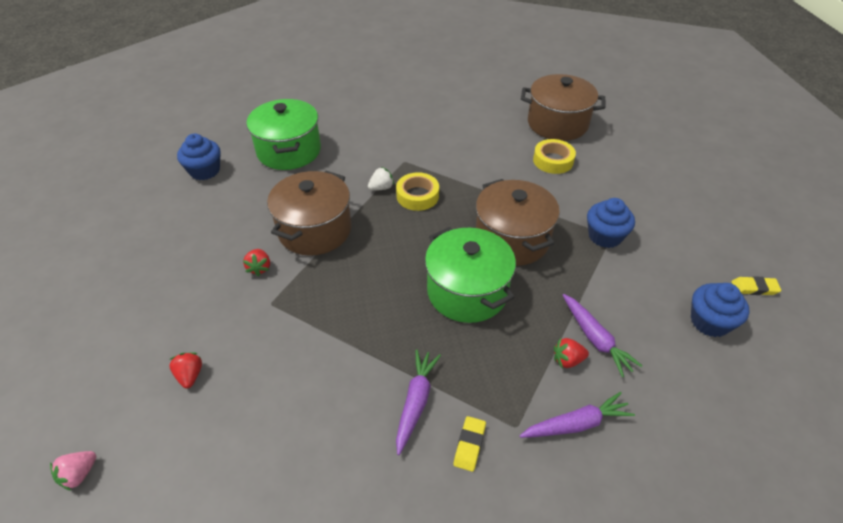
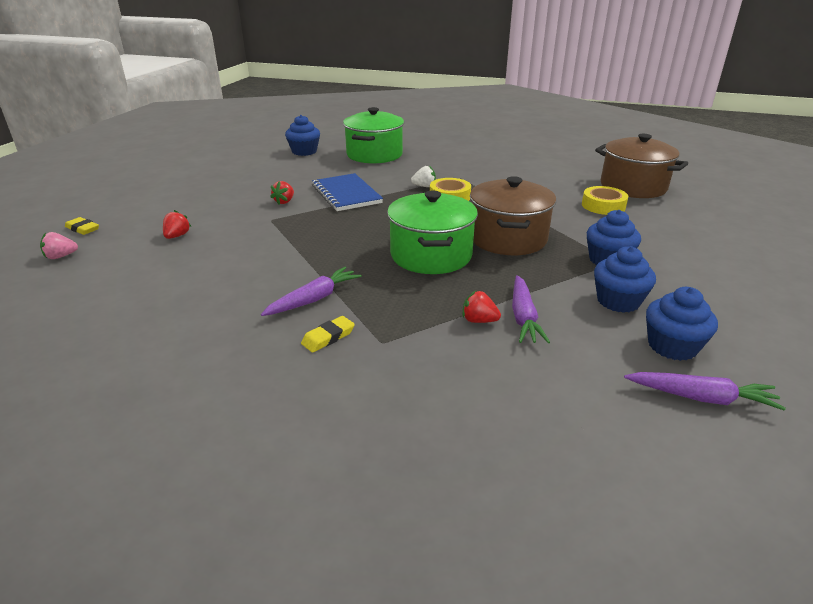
camera: 30 degrees right, 15 degrees down
brown pot [267,171,351,256] -> blue notebook [312,173,383,211]
purple carrot [520,392,635,438] -> purple carrot moved to [624,372,786,410]
yellow eraser [731,276,781,295] -> yellow eraser moved to [65,217,99,235]
none -> blue cupcake [594,246,656,313]

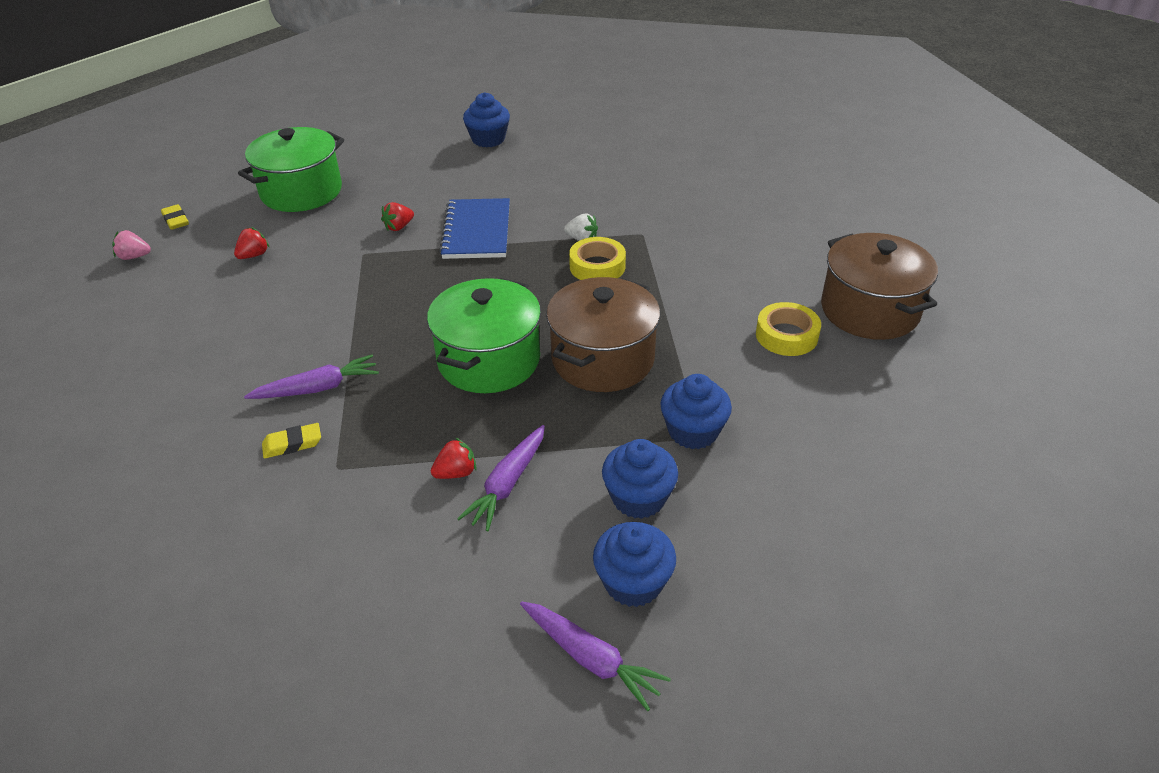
camera: 25 degrees right, 10 degrees up
green pot [343,107,404,163] -> green pot moved to [238,127,344,212]
red strawberry [463,290,501,323] -> red strawberry turned 105 degrees clockwise [431,437,476,479]

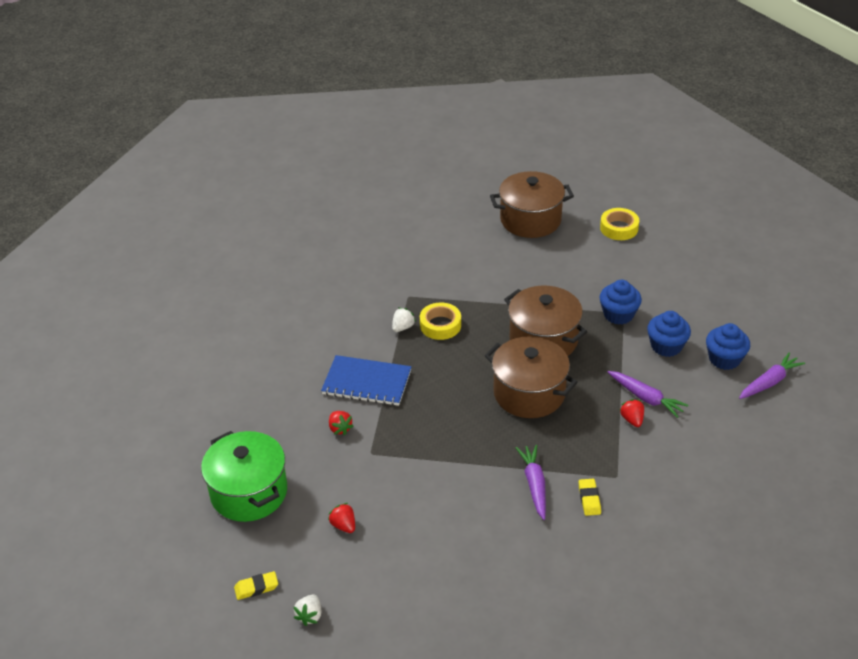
camera: 75 degrees left, 0 degrees up
pink strawberry [112,230,151,260] -> white strawberry [294,594,322,626]
green pot [427,278,541,393] -> brown pot [485,336,578,418]
blue cupcake [463,92,510,147] -> none
yellow tape [756,302,821,356] -> yellow tape moved to [600,208,639,240]

